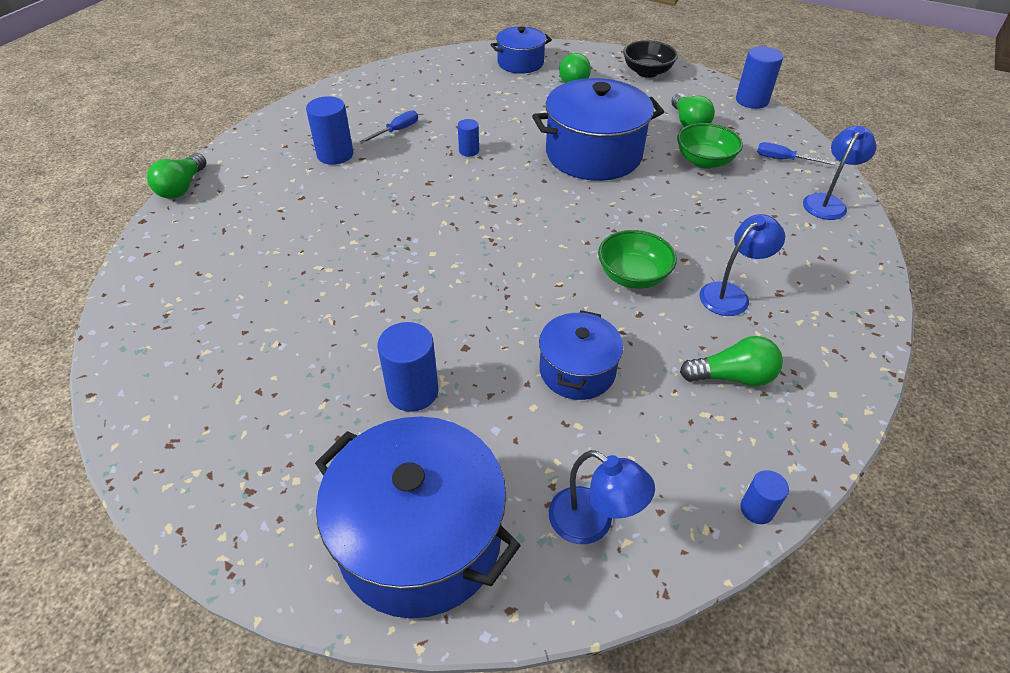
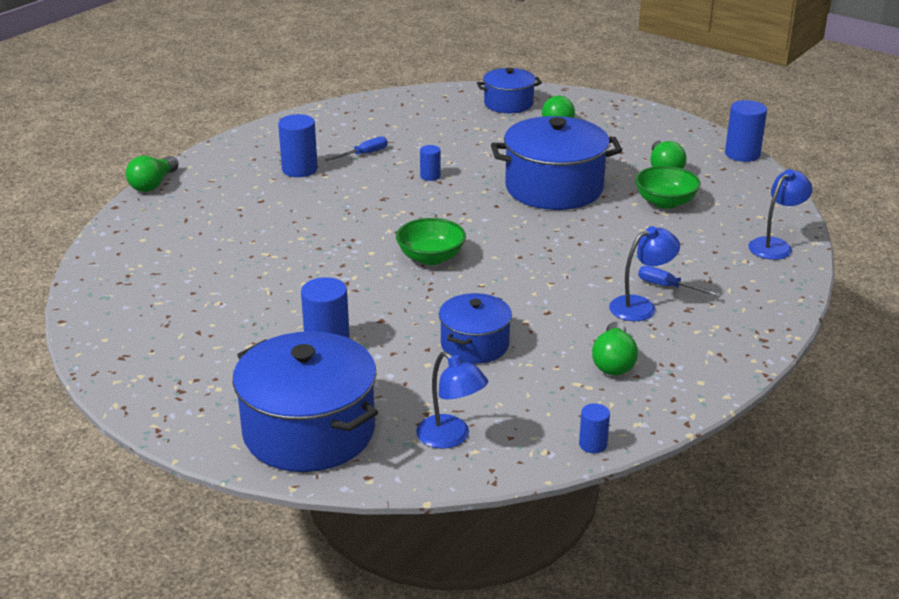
camera: 10 degrees right, 15 degrees down
green bowl [598,230,677,289] -> green bowl moved to [396,218,466,265]
black bowl [623,40,678,78] -> none
green light bulb [680,336,783,386] -> green light bulb turned 90 degrees clockwise [592,322,638,375]
blue screwdriver [757,142,835,165] -> blue screwdriver moved to [638,266,720,297]

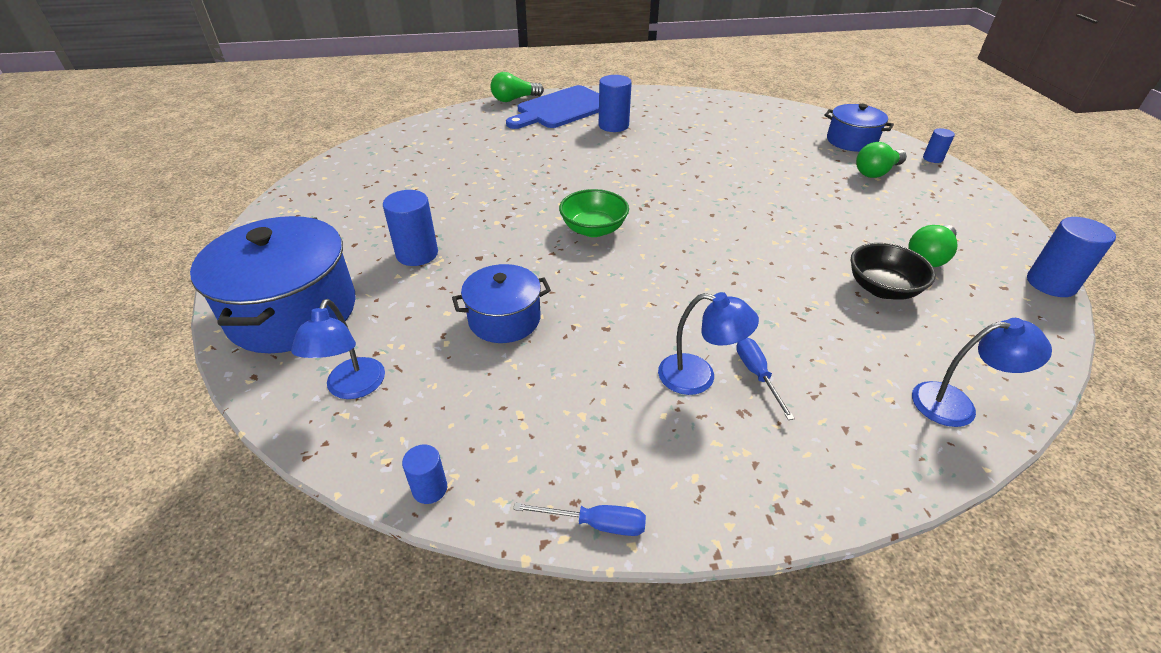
camera: 45 degrees right, 10 degrees up
blue screwdriver [325,136,388,161] -> blue screwdriver moved to [513,503,646,536]
blue cylinder [420,145,441,181] -> blue cylinder moved to [923,128,955,163]
blue pot [491,116,622,210] -> none
green light bulb [592,322,638,375] -> none
green bowl [635,166,701,209] -> black bowl [851,243,936,300]
none -> blue cutting board [506,85,599,129]

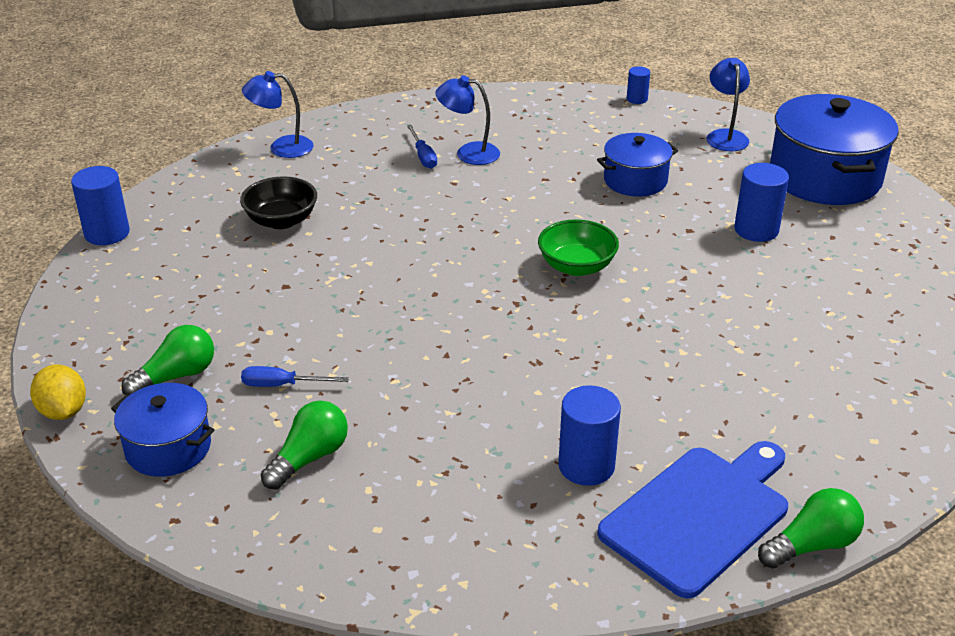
camera: 175 degrees right, 5 degrees down
blue screwdriver [513,503,646,536] -> blue screwdriver moved to [241,366,349,387]
green light bulb [908,225,958,267] -> green light bulb moved to [261,401,348,490]
blue cylinder [923,128,955,163] -> yellow lemon [30,364,86,420]

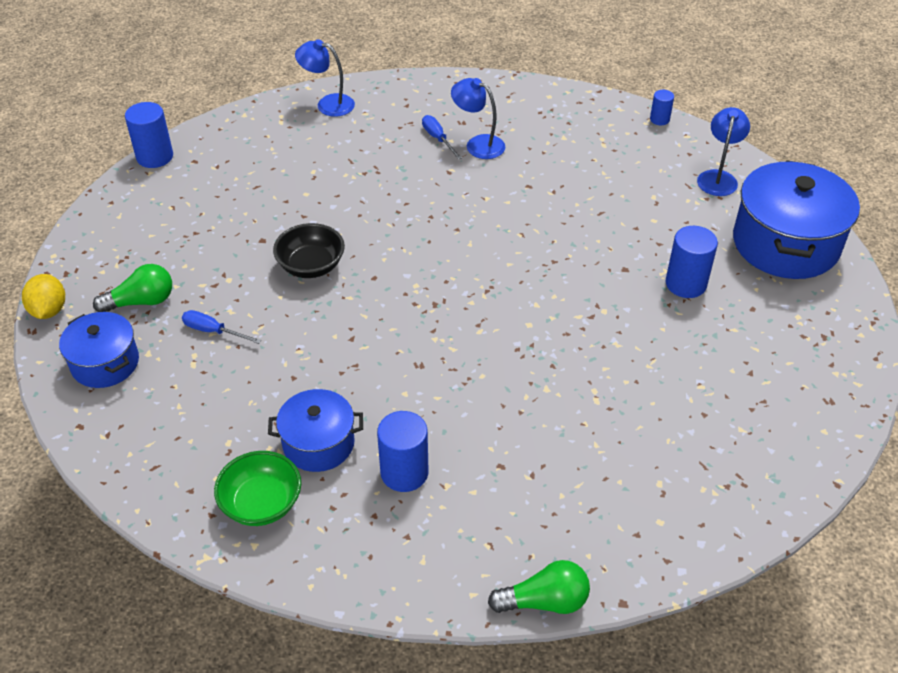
camera: 20 degrees right, 10 degrees up
black bowl [240,176,317,229] -> black bowl moved to [273,223,345,278]
green light bulb [261,401,348,490] -> none
blue screwdriver [407,125,437,169] -> blue screwdriver turned 150 degrees clockwise [422,115,462,160]
green bowl [538,219,619,276] -> green bowl moved to [214,451,301,526]
blue pot [597,133,678,197] -> blue pot moved to [268,389,363,472]
blue cutting board [597,441,788,598] -> none

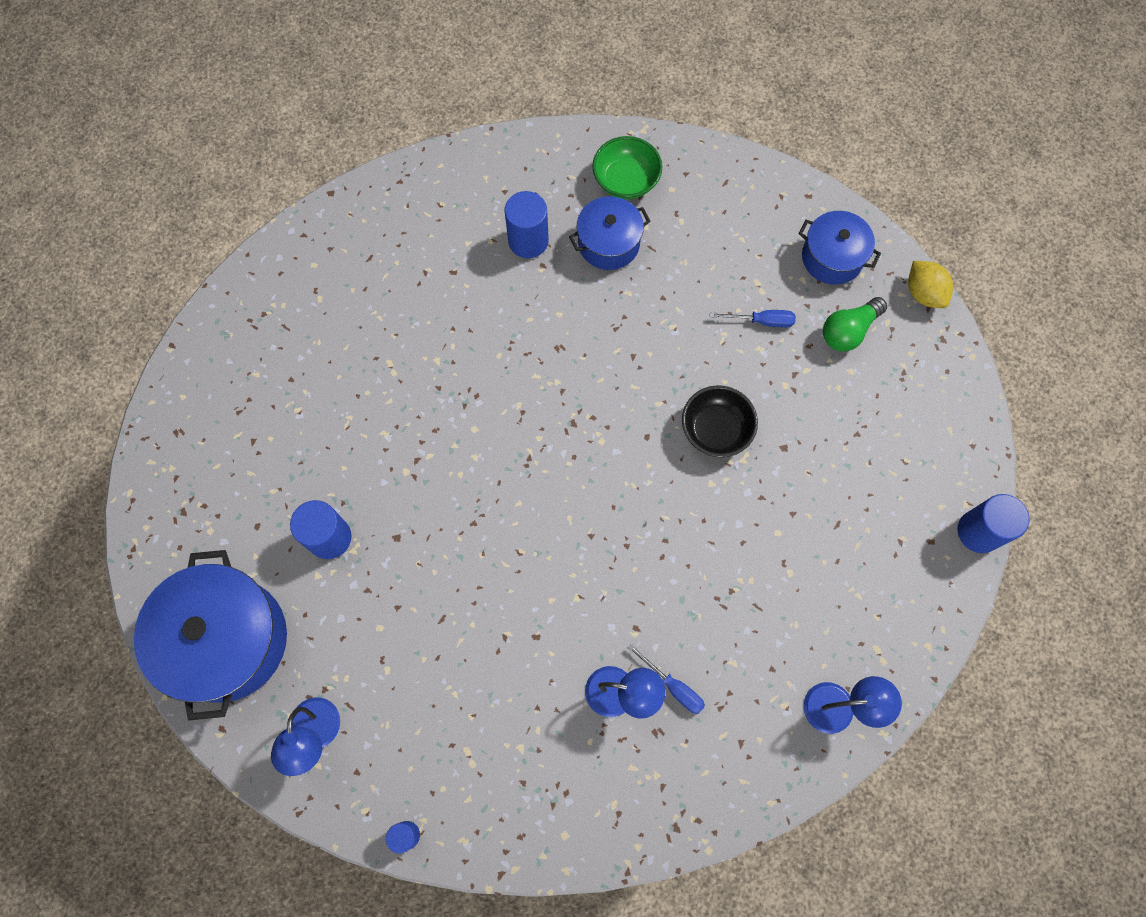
camera: 160 degrees right, 25 degrees up
green light bulb [488,560,590,614] -> none

